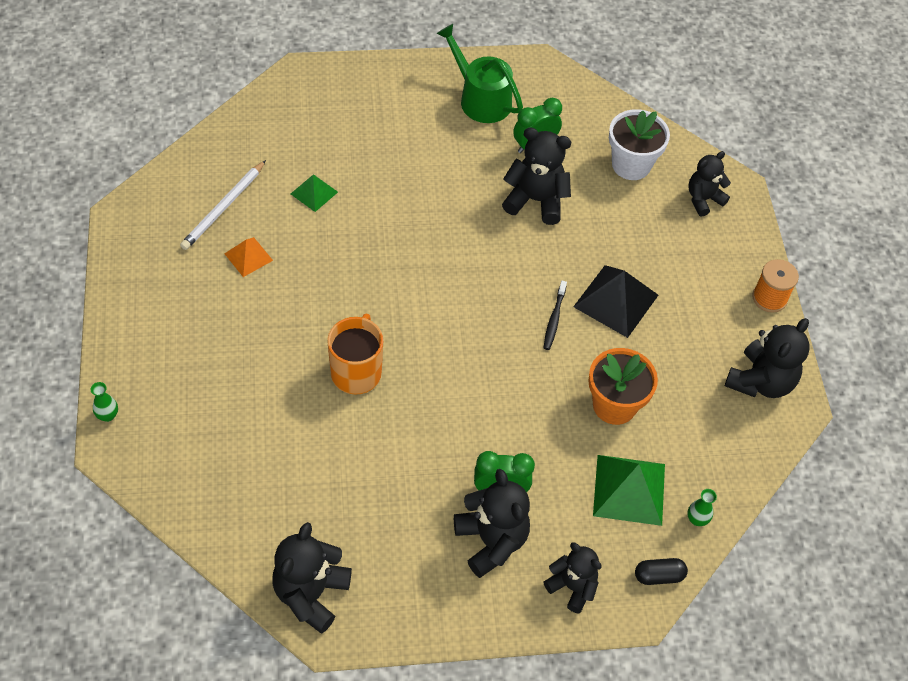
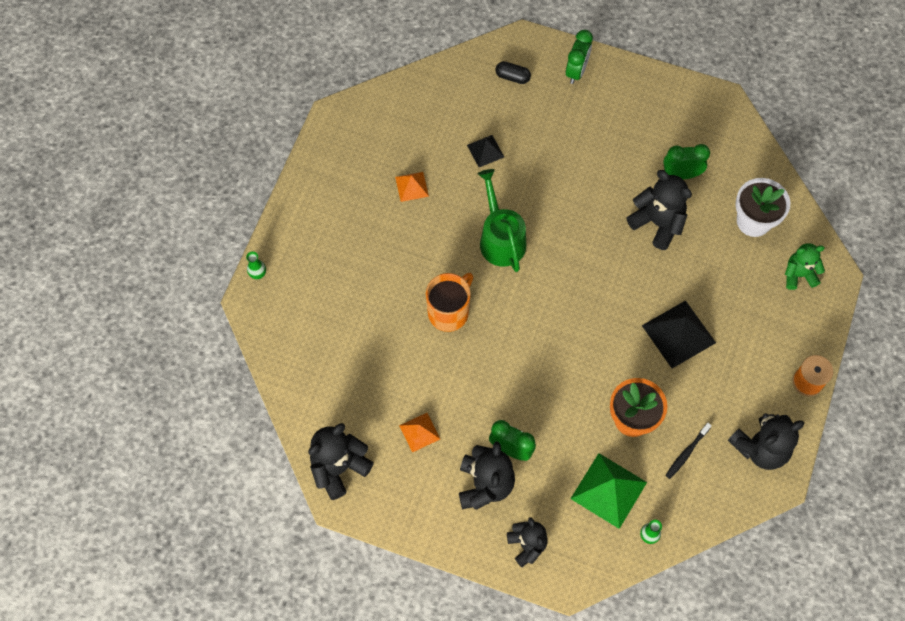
camera: 30 degrees right, 10 degrees up
white pencil [180,160,266,250] -> none
green pyramid [291,174,338,212] -> black pyramid [467,135,504,167]
green watering can [436,24,523,123] -> green watering can moved to [478,169,526,272]
black toothbrush [544,281,567,350] -> black toothbrush moved to [665,423,712,479]
black capsule [635,558,688,585] -> black capsule moved to [495,61,531,84]
black teddy bear [688,151,731,217] -> green teddy bear [785,243,825,290]
none -> orange pyramid [399,413,440,452]
none -> green clock [566,30,593,84]

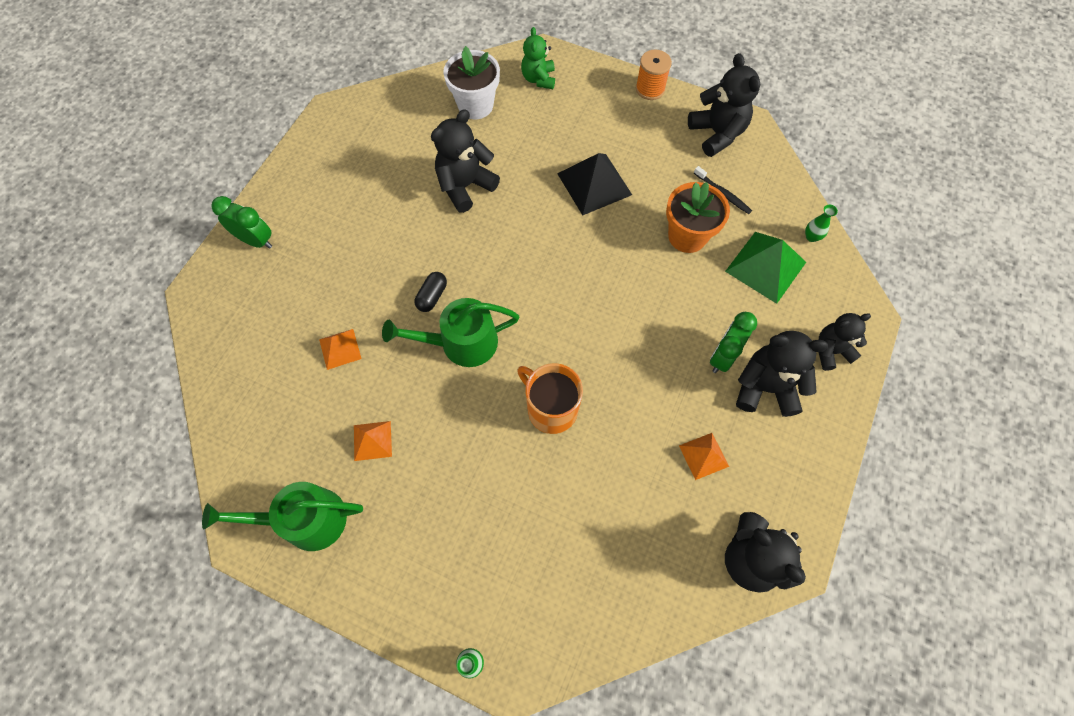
camera: 85 degrees left, 0 degrees up
black pyramid [467,135,504,167] -> orange pyramid [319,329,361,370]
black capsule [495,61,531,84] -> black capsule moved to [414,272,447,312]
green clock [663,144,710,179] -> none
none -> green watering can [202,482,363,551]

